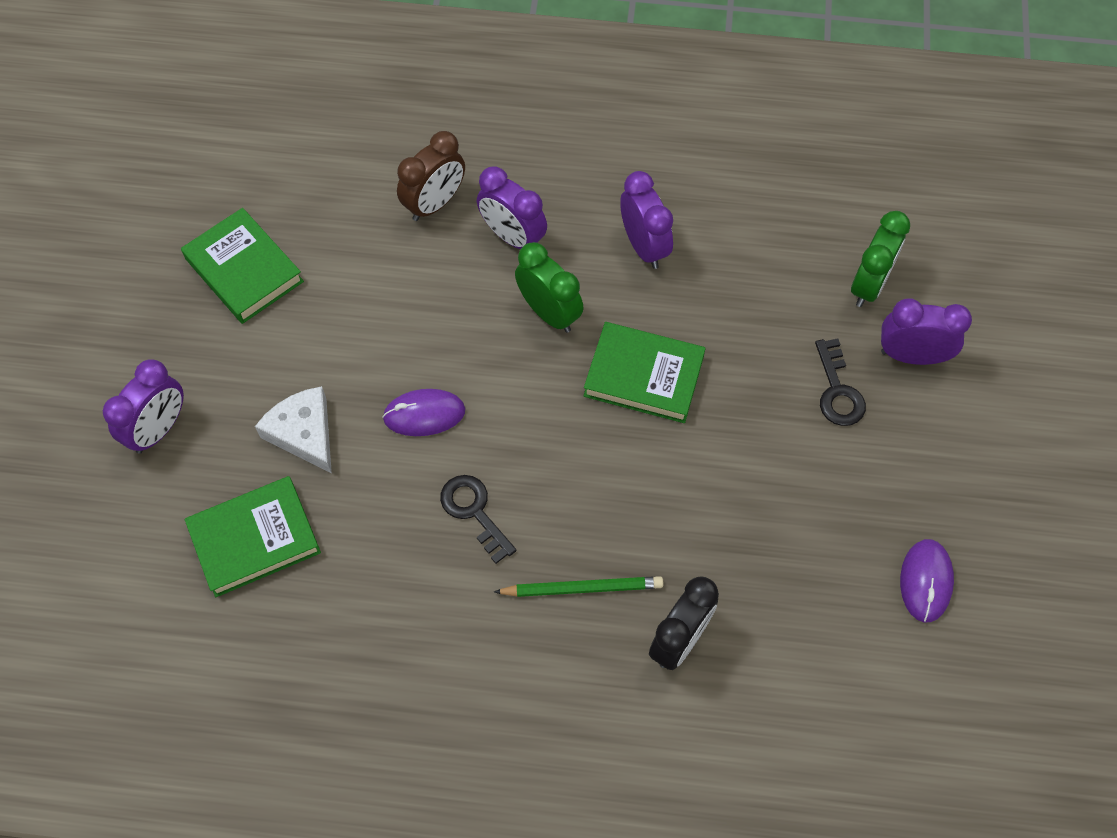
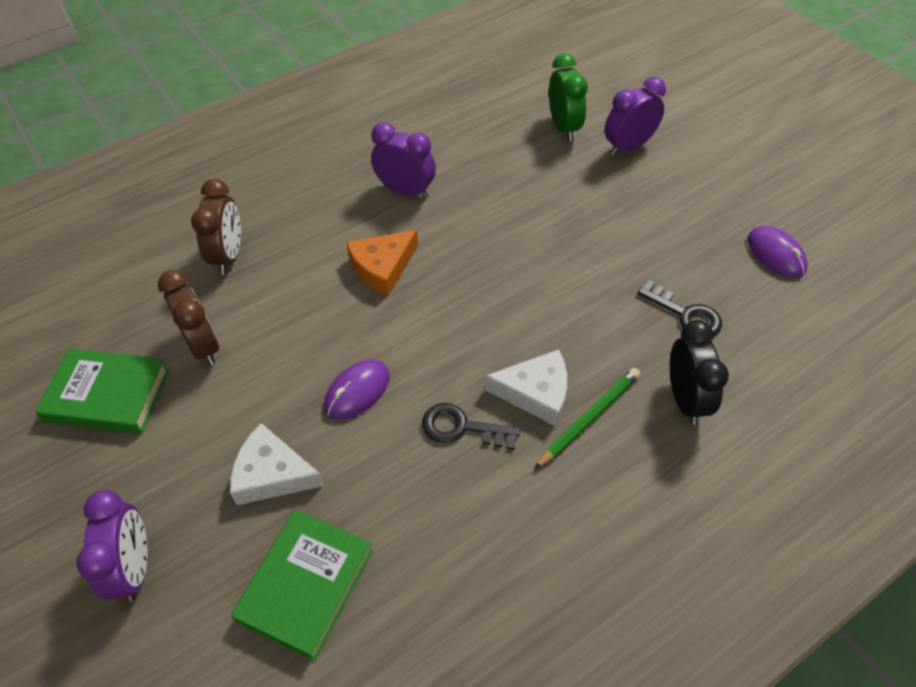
camera: 40 degrees left, 10 degrees down
purple clock [477,166,547,249] -> none
green clock [515,242,584,333] -> orange cheese [346,230,418,296]
green book [583,322,706,423] -> none
black key [815,338,866,426] -> black key moved to [637,280,722,336]
none -> brown clock [158,270,219,365]
none -> white cheese [485,350,567,426]

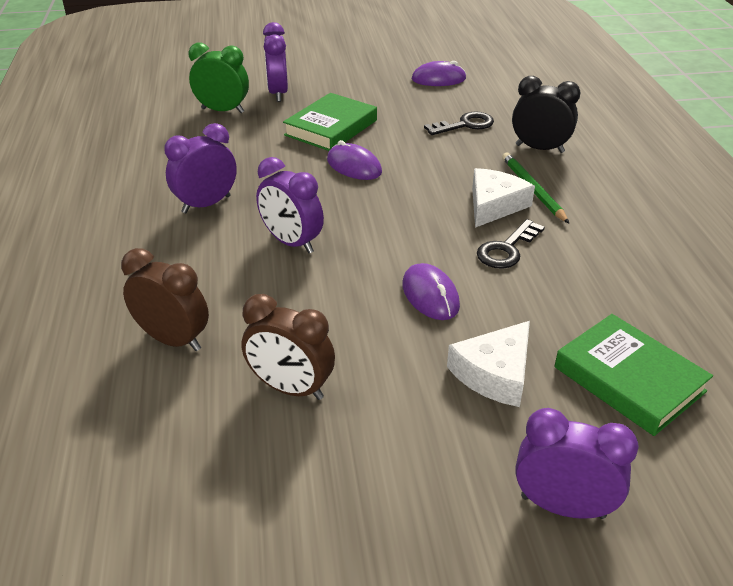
camera: 65 degrees left, 15 degrees down
green book [35,348,169,434] -> green book moved to [283,93,377,151]
brown clock [158,270,219,365] -> brown clock turned 150 degrees counterclockwise [241,294,335,400]
orange cheese [346,230,418,296] -> purple clock [256,157,324,253]
none -> purple mouse [327,140,382,180]

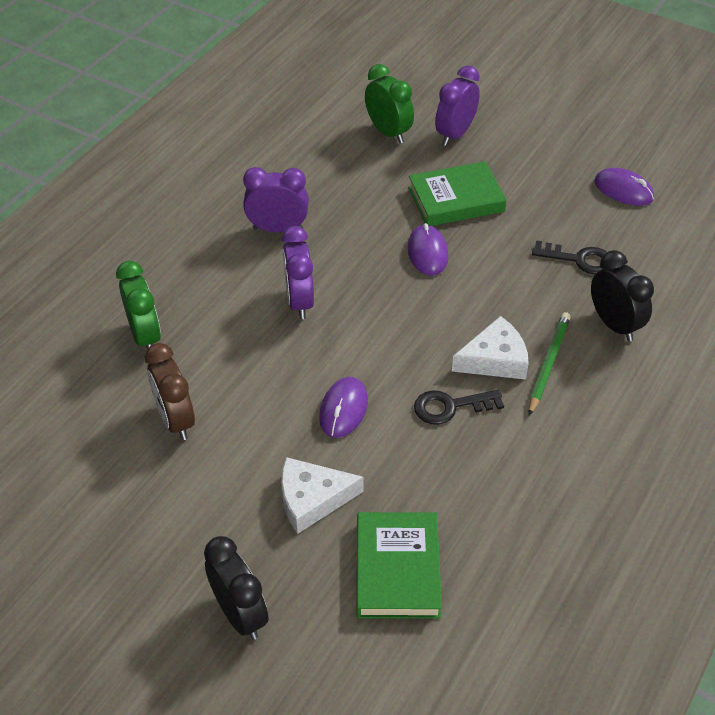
camera: 40 degrees right, 10 degrees up
brown clock [121,248,209,351] -> green clock [116,261,161,349]
purple clock [515,408,639,519] -> black clock [204,536,268,640]

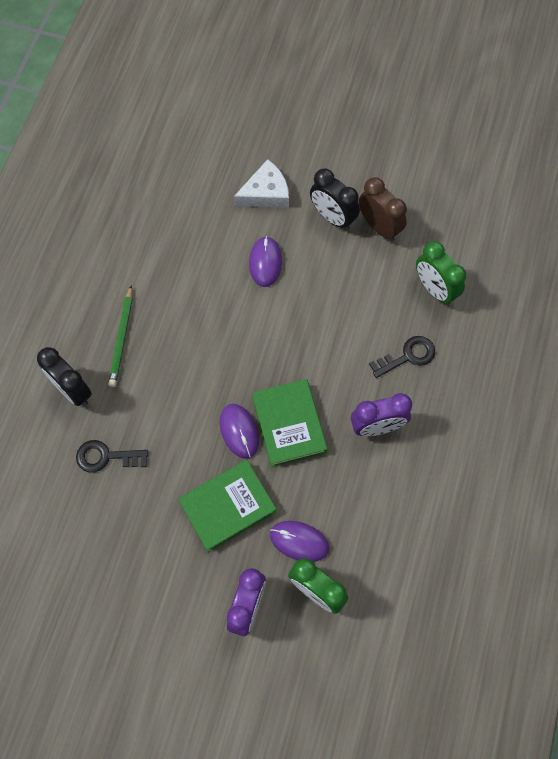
camera: 165 degrees right, 20 degrees up
black clock [204,536,268,640] -> black clock moved to [310,168,360,230]
purple clock [282,226,314,319] -> none
green book [357,512,442,619] -> green book moved to [252,379,328,467]
black key [414,390,504,425] -> black key moved to [369,336,435,378]
white cheese [452,316,529,380] -> none
purple mouse [594,168,654,206] -> purple mouse moved to [270,521,330,562]

